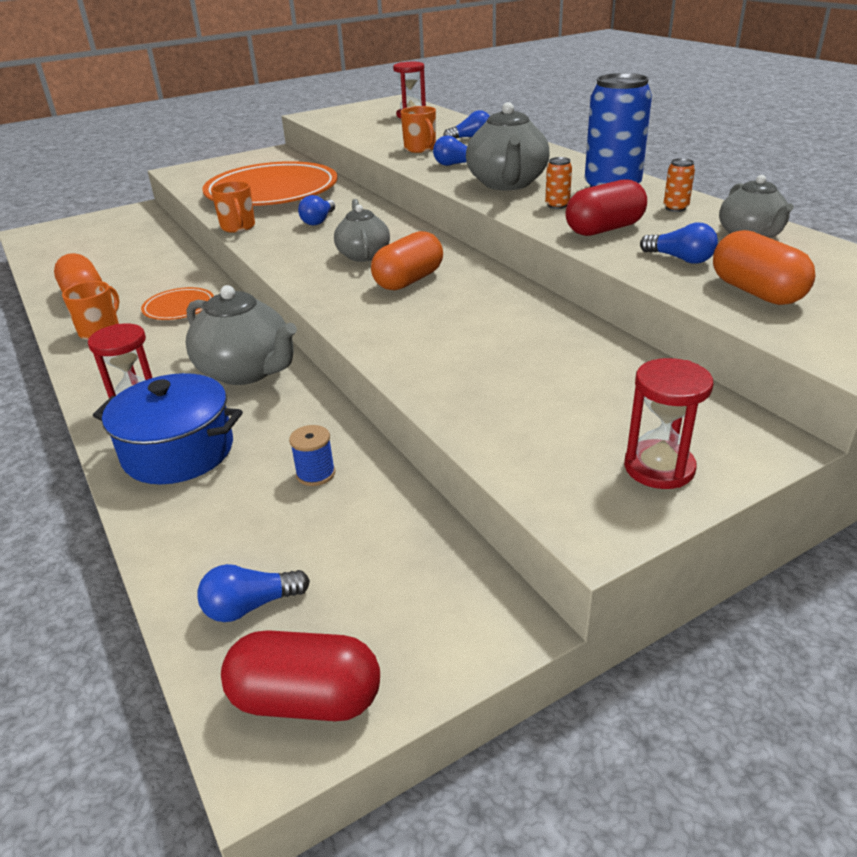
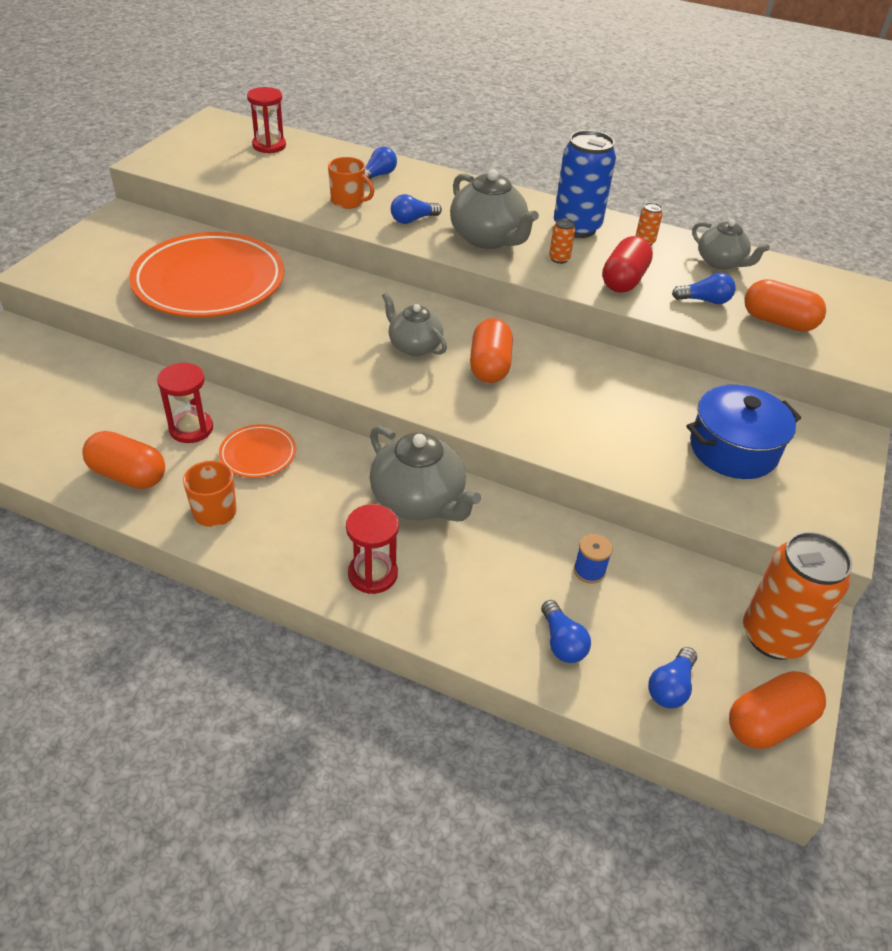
camera: 40 degrees left, 10 degrees up
blue pot [93,373,243,484] -> blue pot moved to [686,385,801,479]
grey teapot [186,285,297,385] -> grey teapot turned 45 degrees clockwise [370,426,481,522]
orange mug [211,181,255,233] -> none
red capsule [221,630,380,721] -> orange capsule [729,671,826,749]
blue light bulb [298,195,335,225] -> blue light bulb moved to [541,600,591,663]
red hourglass [624,358,713,489] -> red hourglass moved to [157,362,213,443]
none -> orange can [743,531,852,660]

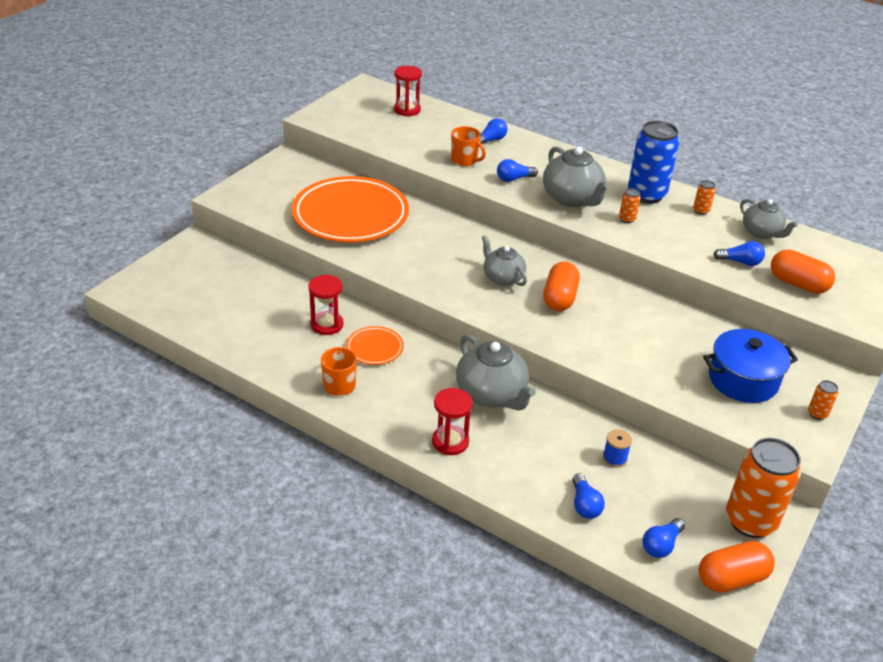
camera: 10 degrees right, 5 degrees down
orange capsule [82,431,165,489] -> none
red capsule [602,236,653,293] -> none
none -> orange can [808,380,838,420]

